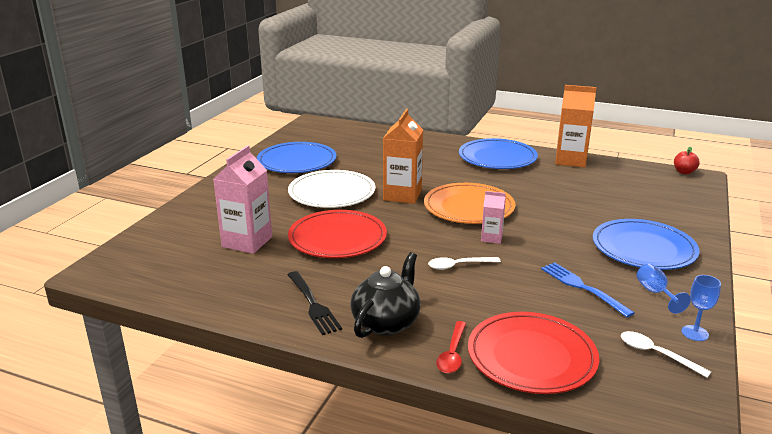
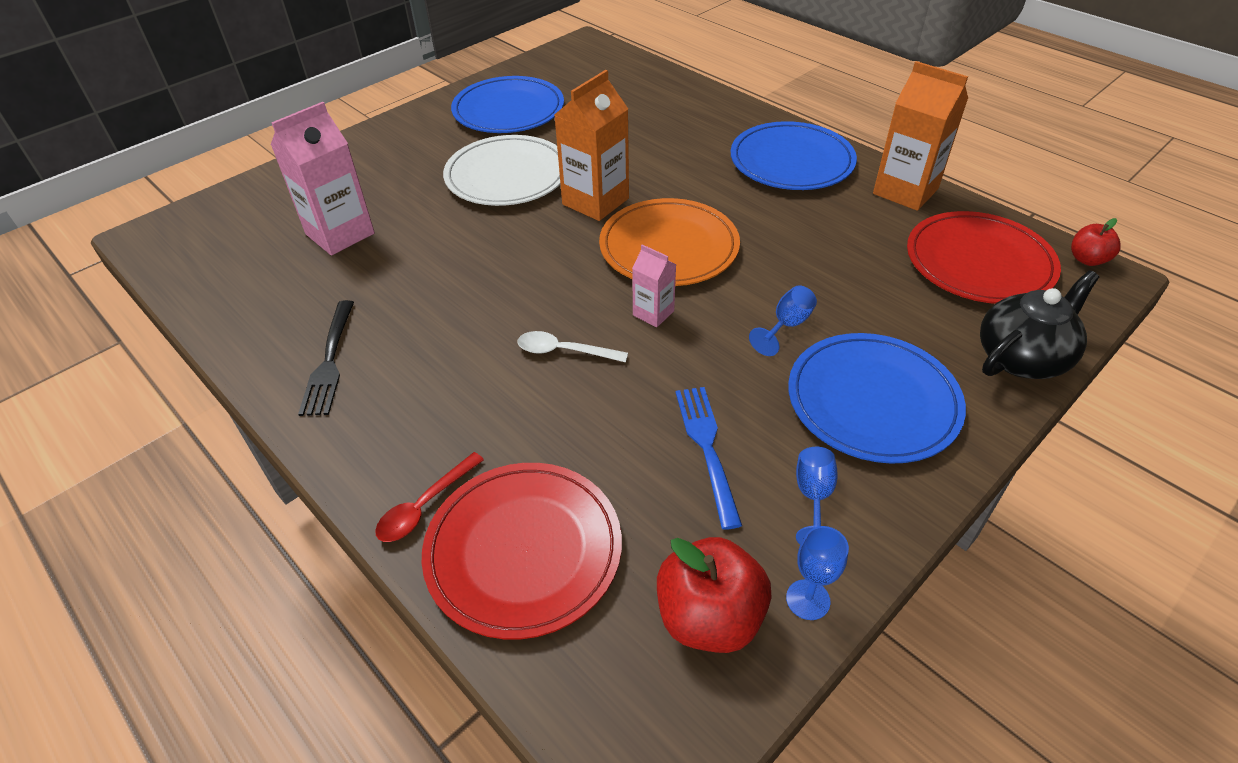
camera: 25 degrees right, 20 degrees up
red plate [288,210,387,258] -> red plate moved to [907,211,1061,304]
black teapot [351,252,421,338] -> black teapot moved to [980,270,1099,379]
white spoon [621,331,711,378] -> red apple [657,537,772,653]
none -> blue goblet [749,285,817,356]

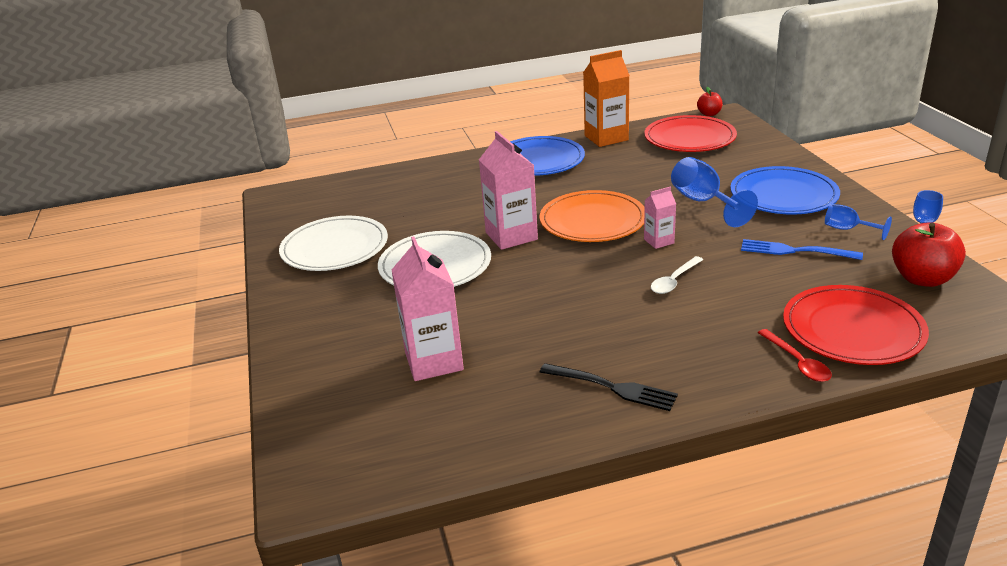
camera: 60 degrees left, 15 degrees down
blue plate [451,76,564,133] -> white plate [279,216,388,271]
orange carton [554,70,629,221] -> pink carton [479,131,538,250]
blue goblet [749,285,817,356] -> blue goblet [671,157,758,227], size x1.73
black teapot [980,270,1099,379] -> none

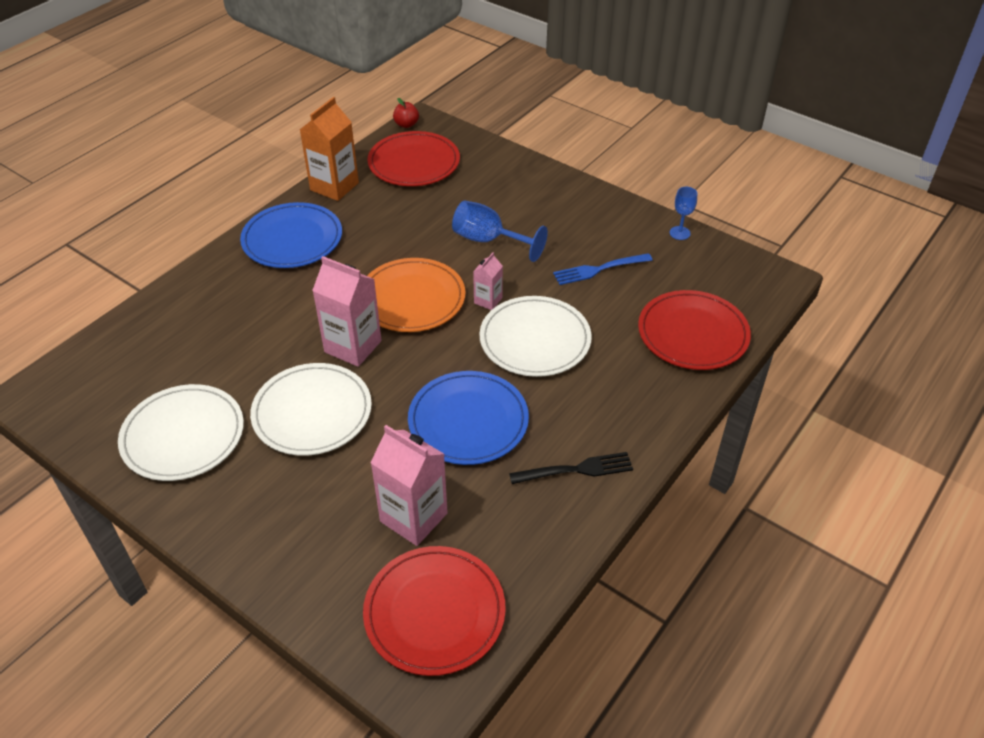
camera: 40 degrees left, 15 degrees up
white spoon [651,256,703,294] -> white plate [479,296,592,377]
blue plate [730,166,840,214] -> blue plate moved to [408,371,529,465]
red spoon [758,329,832,382] -> none
blue goblet [825,204,892,240] -> none
red apple [892,222,966,287] -> none
none -> red plate [363,546,506,676]

